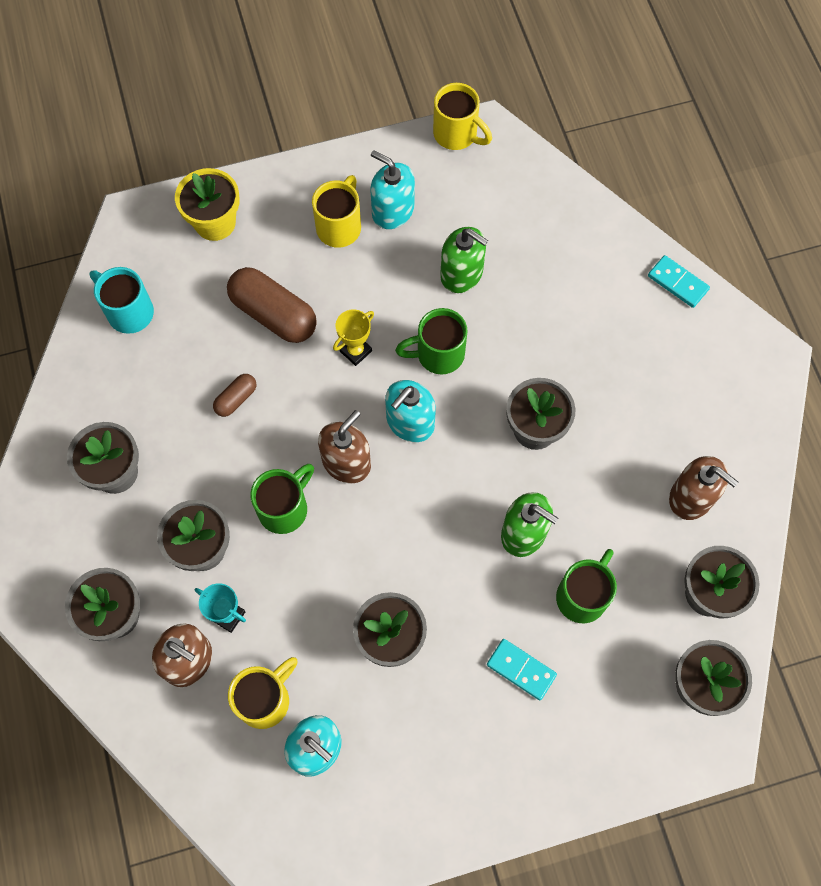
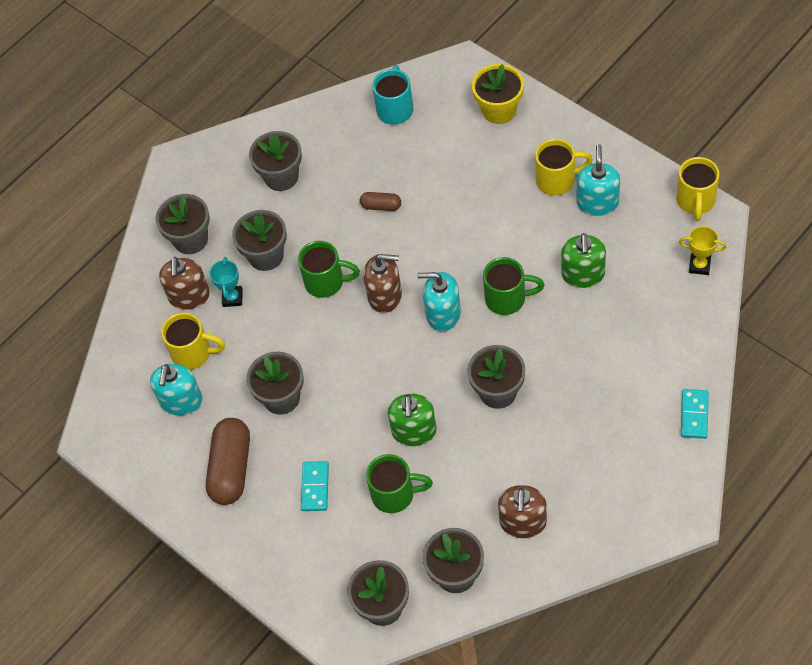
camera: 65 degrees right, 10 degrees down
brown capsule [227,267,317,343] -> brown capsule moved to [206,418,250,505]
yellow trophy [333,309,374,366] -> yellow trophy moved to [679,226,727,275]
green mug [395,308,468,374] -> green mug turned 135 degrees clockwise [483,257,545,315]

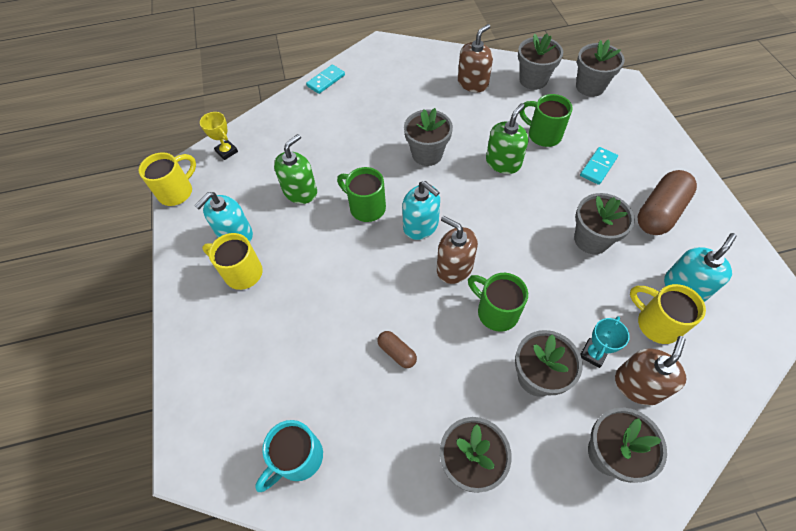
camera: 150 degrees left, 0 degrees up
yellow flower pot [472,64,524,124] -> none

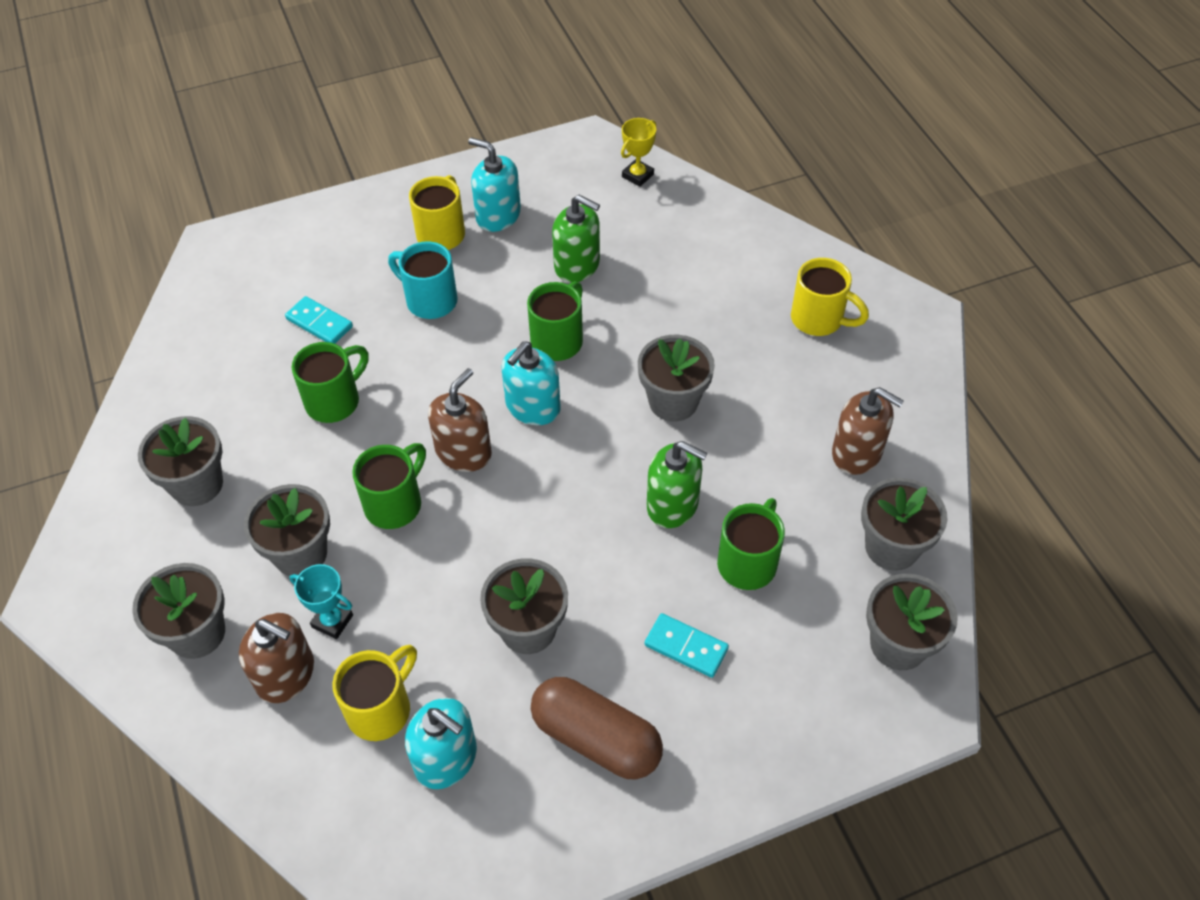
camera: 80 degrees right, 5 degrees down
yellow mug [139,152,196,206] -> yellow mug moved to [791,258,869,336]
turquoise mug [255,420,323,492] -> turquoise mug moved to [388,242,458,319]
turquoise domino [306,65,345,94] -> turquoise domino moved to [285,296,353,344]
brown capsule [378,331,417,368] -> green mug [292,342,369,423]

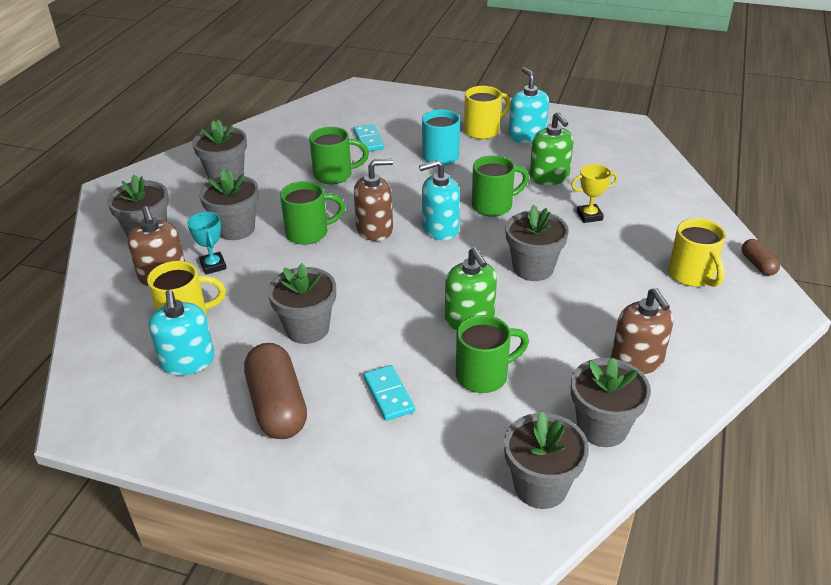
camera: 40 degrees right, 15 degrees down
yellow trophy [621,118,656,187] -> yellow trophy moved to [571,164,618,223]
none -> brown capsule [742,239,780,276]

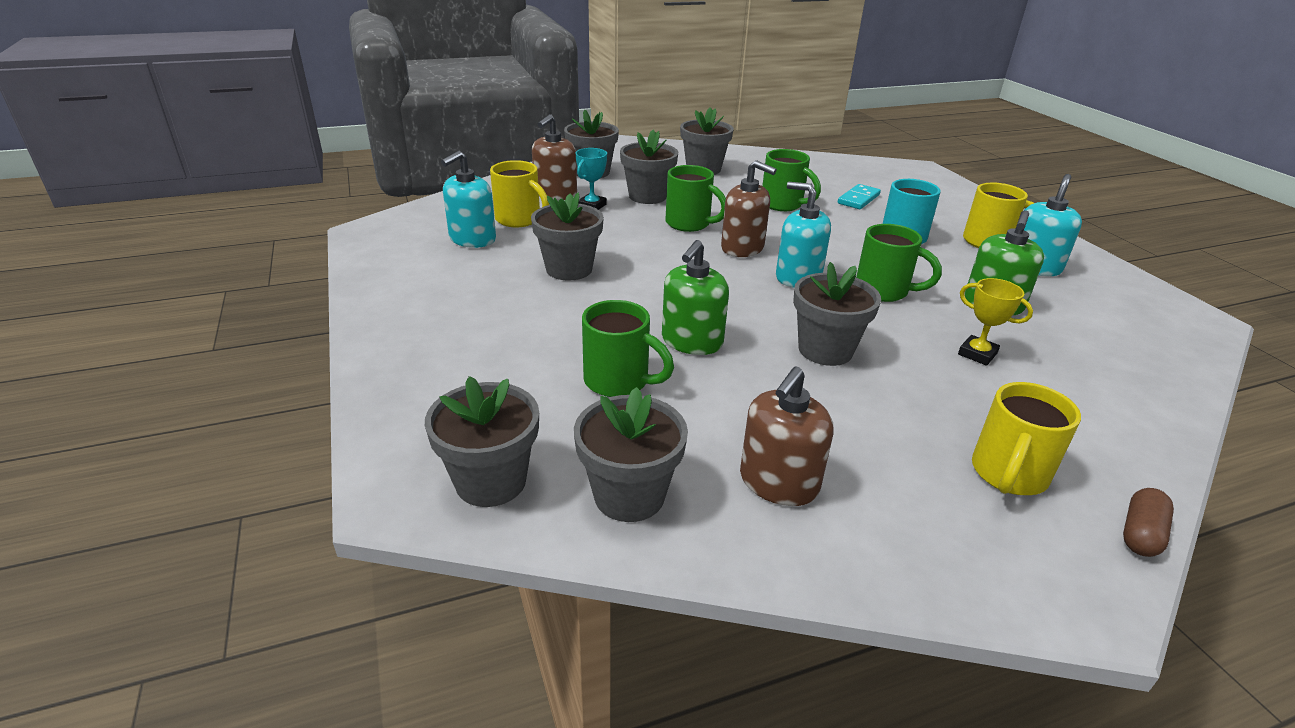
camera: 50 degrees right, 5 degrees down
brown capsule [244,343,307,439] -> none
turquoise domino [363,365,415,421] -> none

